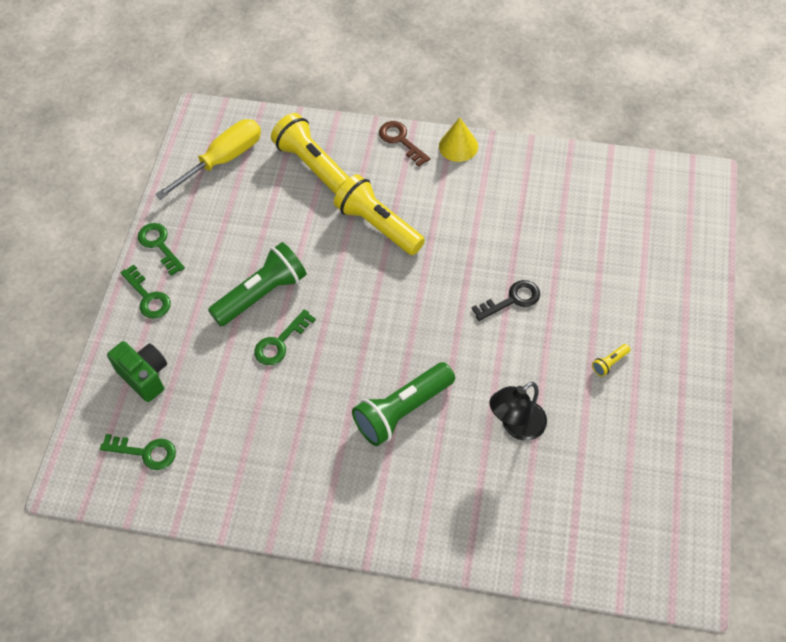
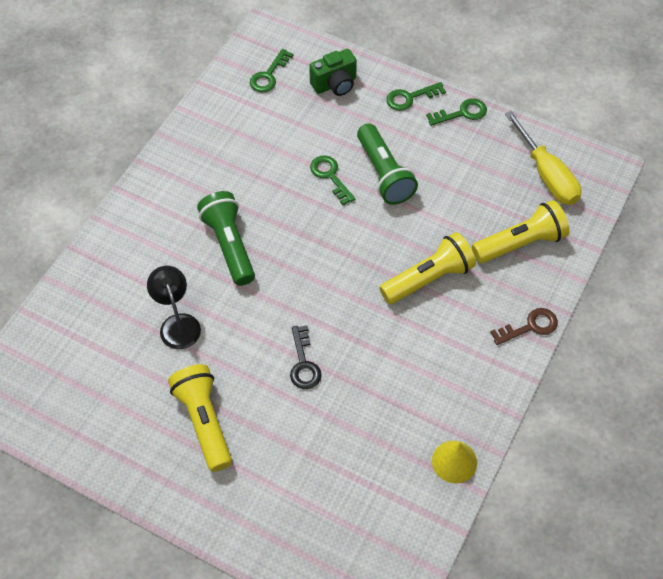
camera: 105 degrees right, 0 degrees up
yellow cone [439,118,478,162] -> yellow cone moved to [432,441,477,483]
yellow flashlight [592,344,630,377] -> yellow flashlight [168,364,232,472], size x2.48

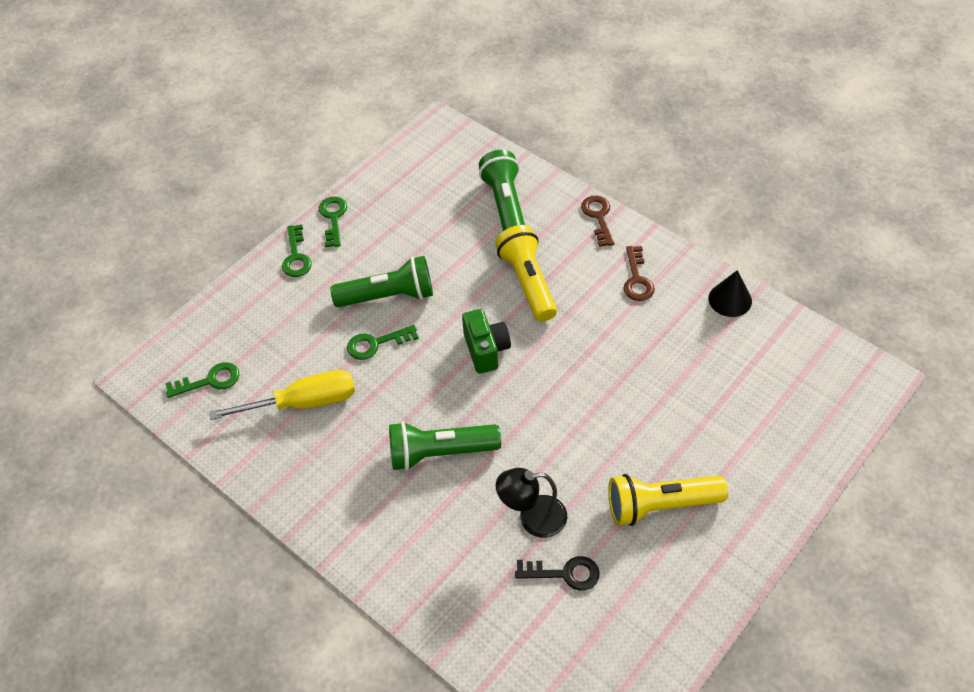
camera: 75 degrees left, 5 degrees down
green key [250,49,293,92] -> green key turned 60 degrees counterclockwise [165,362,239,398]
black key [290,325,322,389] -> black key moved to [515,556,600,591]
green camera [309,49,357,96] -> green camera moved to [462,309,511,374]
yellow cone [432,441,477,483] -> black cone [708,270,752,317]
yellow flashlight [472,200,570,263] -> green flashlight [479,150,525,231]
yellow screwdriver [505,111,581,205] -> yellow screwdriver moved to [209,370,355,420]
none -> brown key [624,246,655,301]

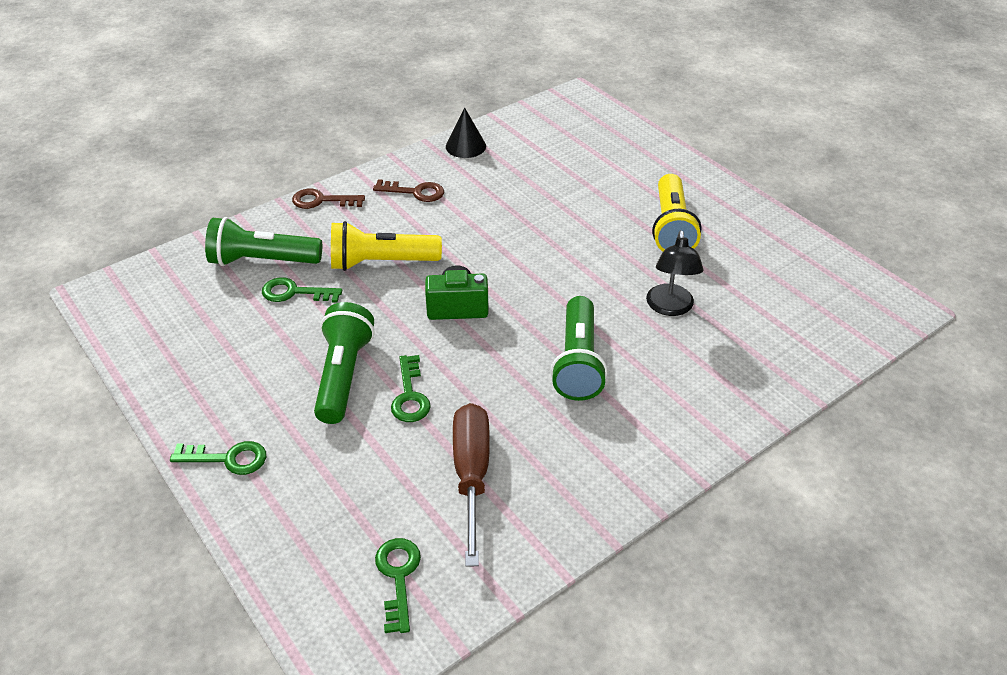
camera: 80 degrees left, 10 degrees down
yellow screwdriver [209,370,355,420] -> brown screwdriver [453,403,490,567]
green key [319,197,347,247] -> green key moved to [262,277,342,303]
black key [515,556,600,591] -> none

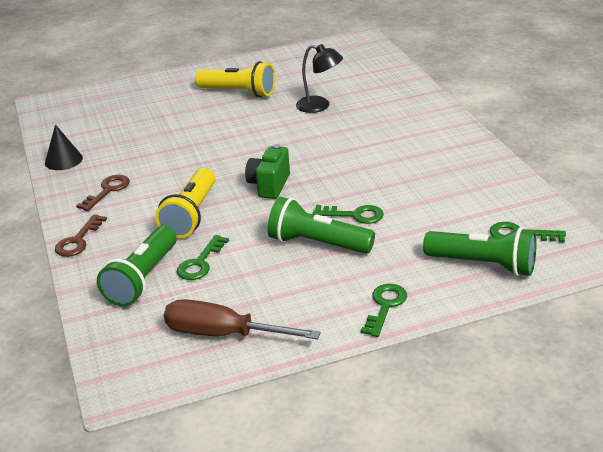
camera: 70 degrees left, 10 degrees down
brown screwdriver [453,403,490,567] -> brown screwdriver moved to [164,299,321,339]
green flashlight [551,296,608,401] -> green flashlight moved to [423,227,537,276]

